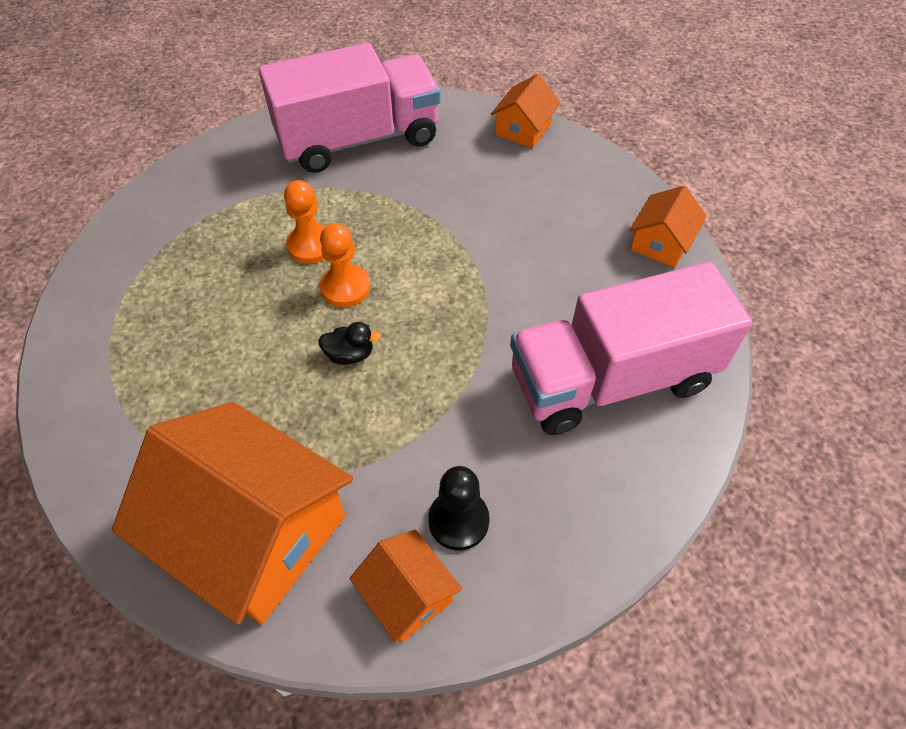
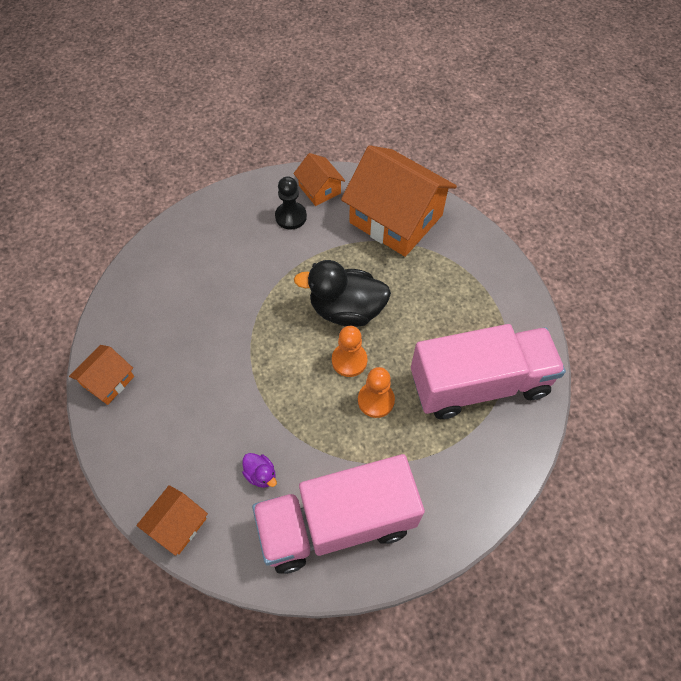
camera: 175 degrees left, 5 degrees up
black duck [318,322,381,365] -> black duck [294,260,391,327], size x2.30
pink truck [510,262,753,435] -> pink truck moved to [411,324,566,419]
none -> purple duck [242,453,277,488]

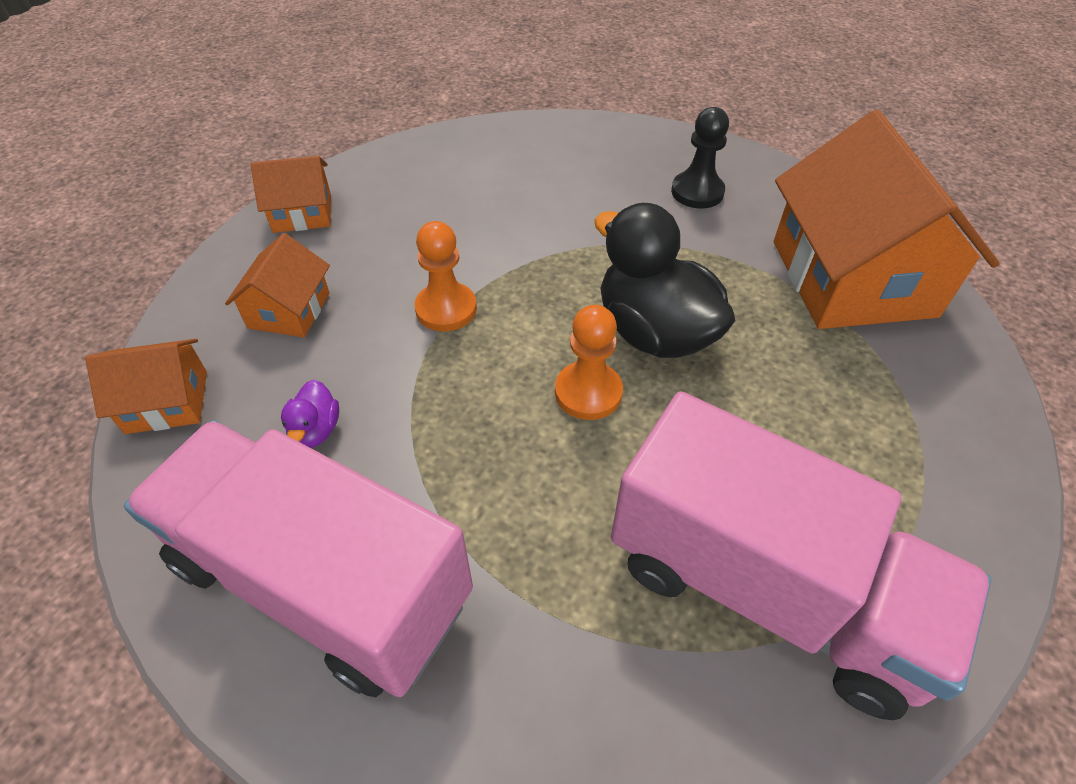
camera: 45 degrees right, 10 degrees down
orange house [293,153,345,206] -> orange house moved to [225,233,330,338]
orange pawn [358,367,395,418] -> orange pawn moved to [414,221,477,332]

